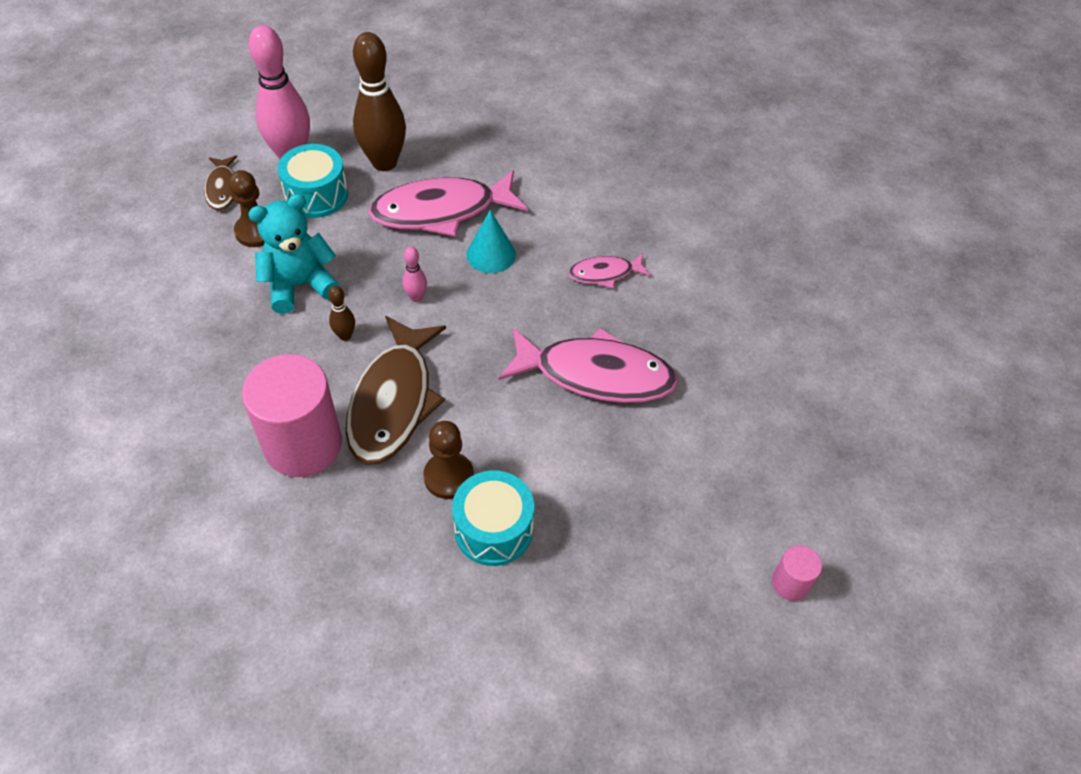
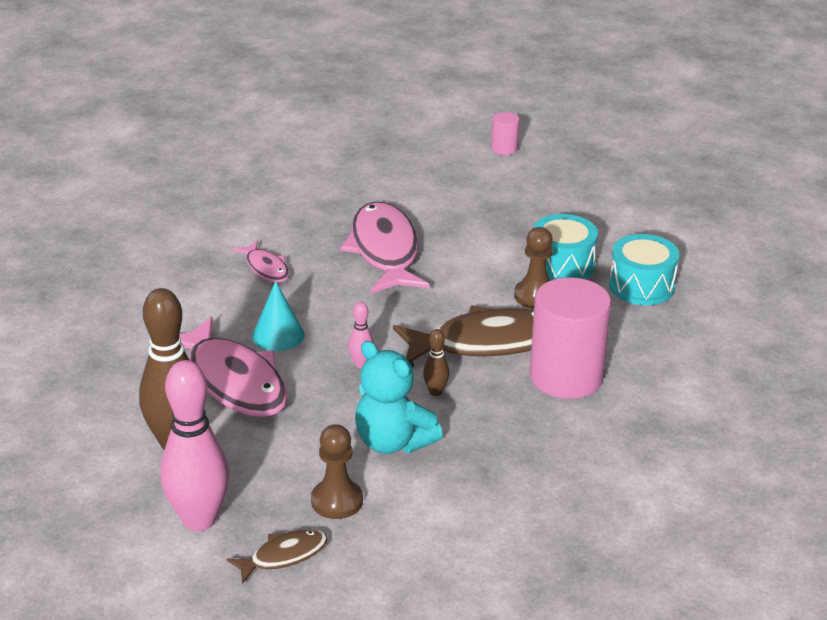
camera: 110 degrees left, 20 degrees down
turquoise drum [278,144,348,218] -> turquoise drum moved to [609,234,679,305]

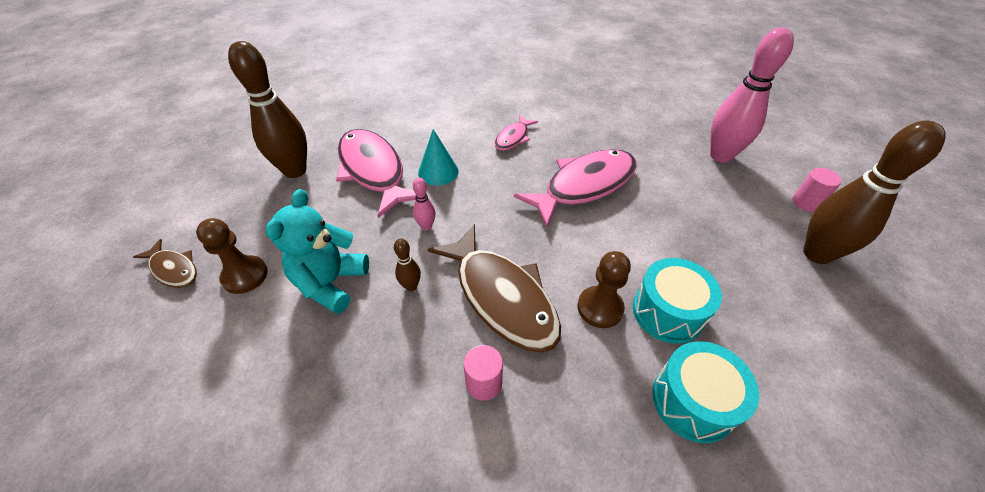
camera: 65 degrees right, 15 degrees up
pink bowling pin [160,360,229,531] -> pink bowling pin moved to [710,28,794,163]
pink fish [179,317,288,417] -> pink fish turned 120 degrees clockwise [336,129,416,218]
pink cylinder [530,277,611,399] -> pink cylinder [464,345,503,401], size x0.45
none -> brown bowling pin [803,120,946,264]

